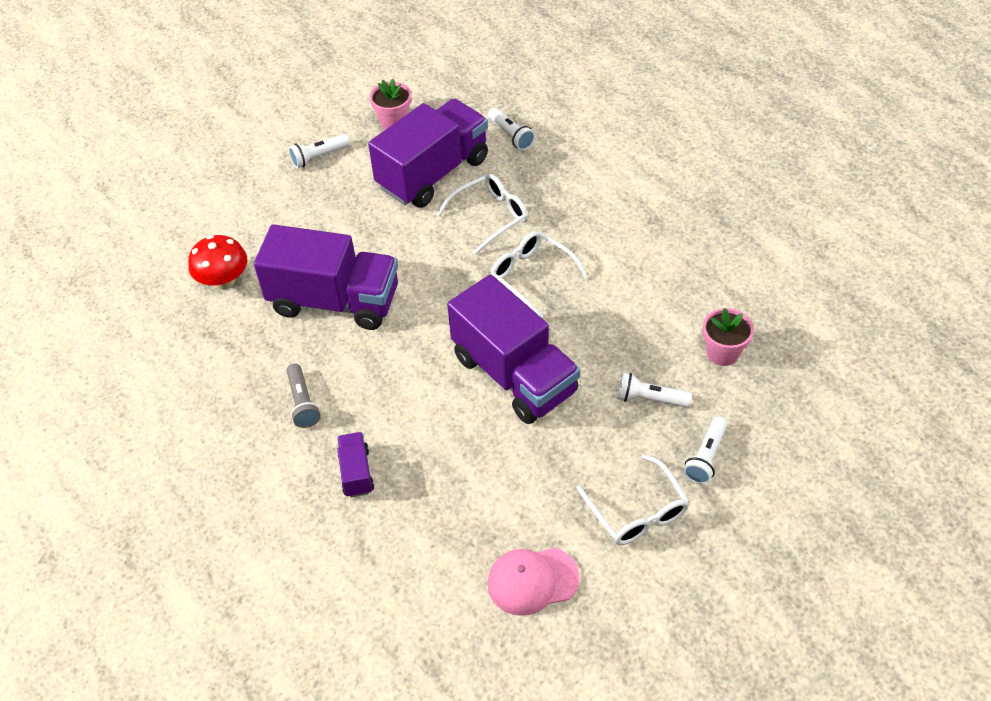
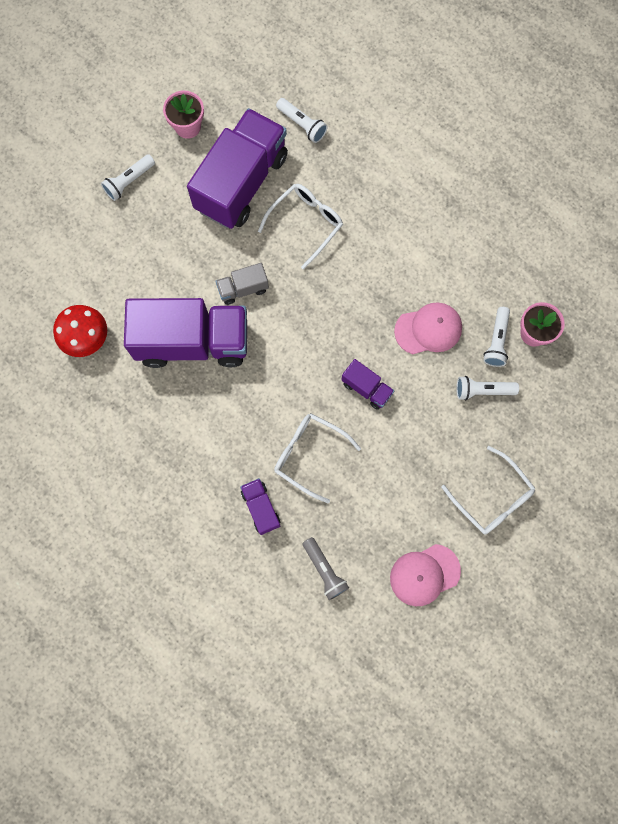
camera: 15 degrees left, 25 degrees up
grey flashlight [286,363,321,428] -> grey flashlight moved to [302,537,349,600]
purple truck [447,275,580,424] -> purple truck [341,359,394,410], size x0.44
white glasses [490,231,588,318] -> white glasses moved to [274,413,361,503]
white flashlight [683,417,727,484] -> white flashlight moved to [483,307,510,367]
none -> grey truck [215,263,269,305]
none -> pink cap [394,302,462,354]

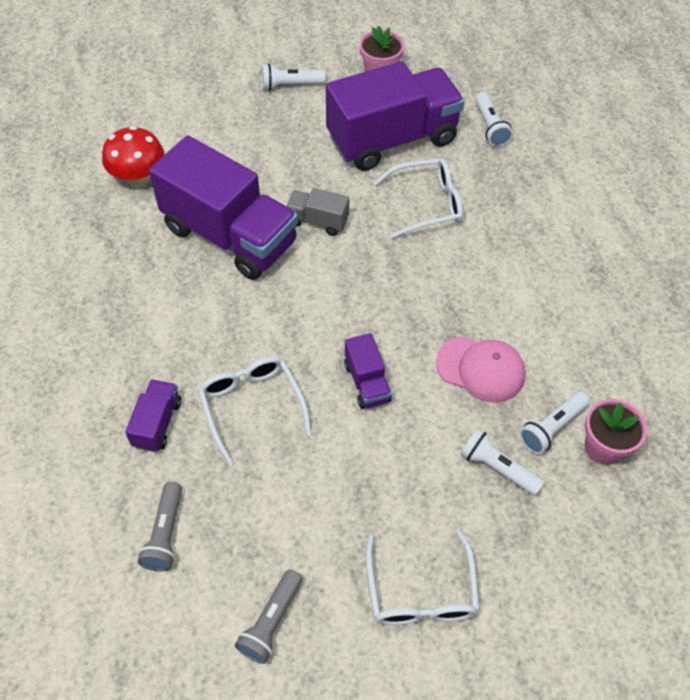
camera: 35 degrees right, 20 degrees down
pink cap [390,544,461,606] -> grey flashlight [235,569,303,664]

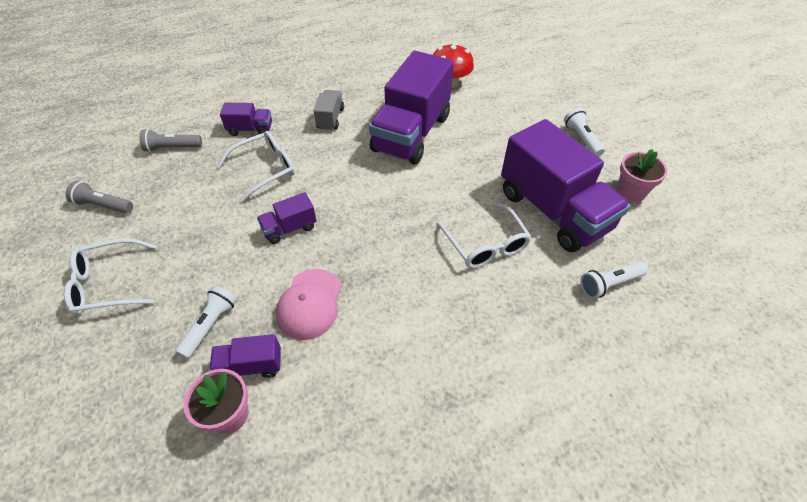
camera: 80 degrees right, 5 degrees down
grey truck [287,188,349,236] -> grey truck moved to [314,90,344,130]
white flashlight [519,392,589,454] -> purple truck [209,334,281,378]

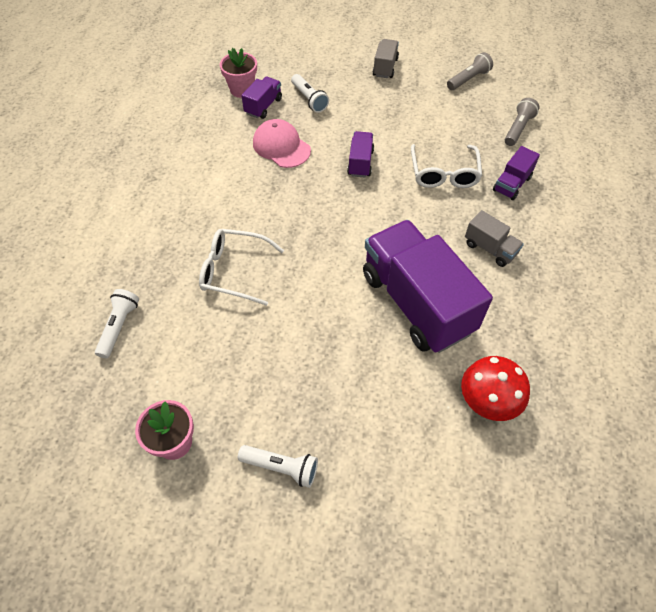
camera: 125 degrees right, 5 degrees up
white glasses [64,238,157,315] -> grey truck [373,39,399,78]
purple truck [501,119,630,252] -> none

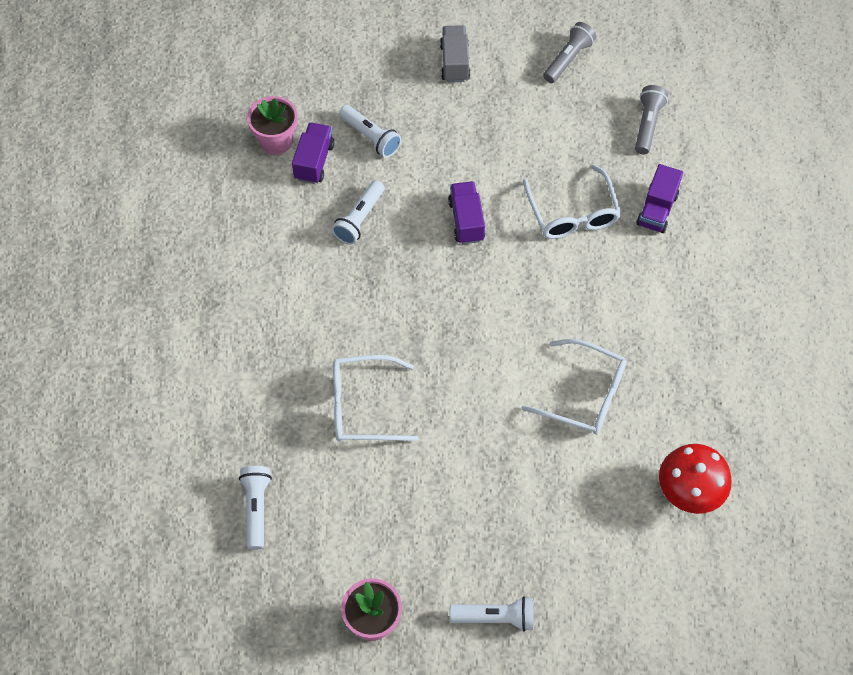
camera: 15 degrees left, 5 degrees up
pink cap [253,119,311,168] -> white flashlight [332,180,385,245]
purple truck [363,220,493,353] -> white glasses [521,339,627,434]
grey truck [465,210,524,267] -> none

